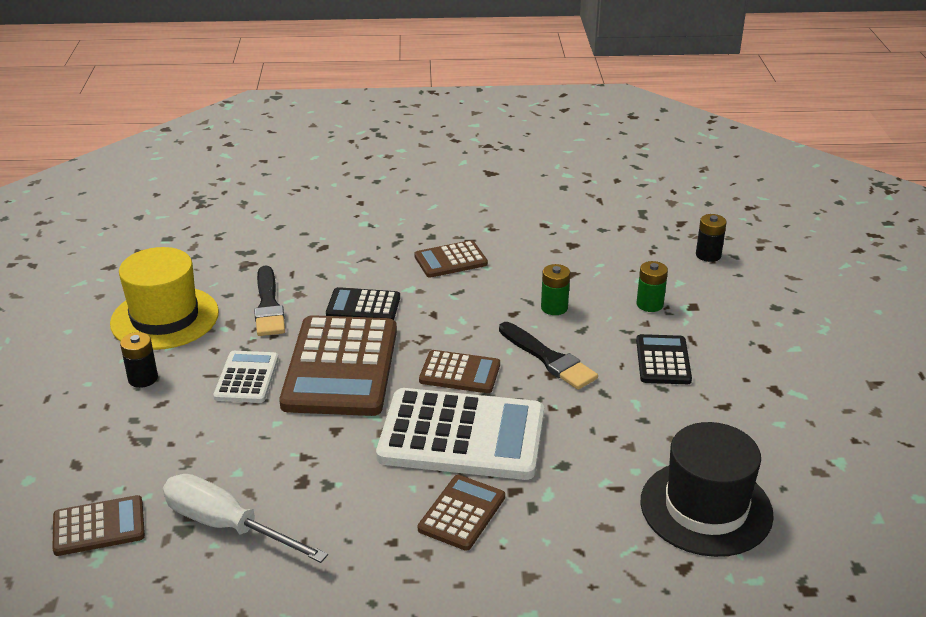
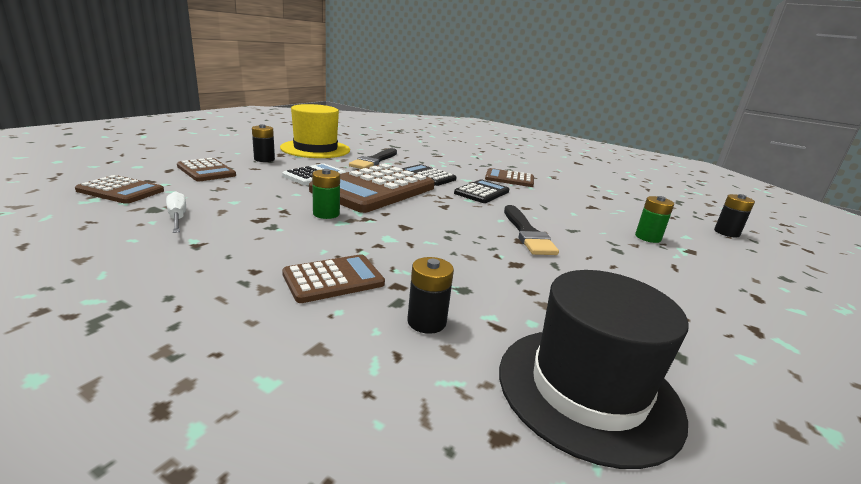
camera: 30 degrees right, 10 degrees down
white screwdriver [163,474,328,563] -> white screwdriver [166,191,186,233], size x0.56
white calculator [376,388,544,480] -> none
brown calculator [419,350,500,393] -> brown calculator moved to [177,158,236,181]
green battery [541,264,570,315] -> green battery moved to [312,169,340,219]
black calculator [636,334,692,384] -> black calculator moved to [454,179,509,203]
none -> black battery [407,257,454,334]

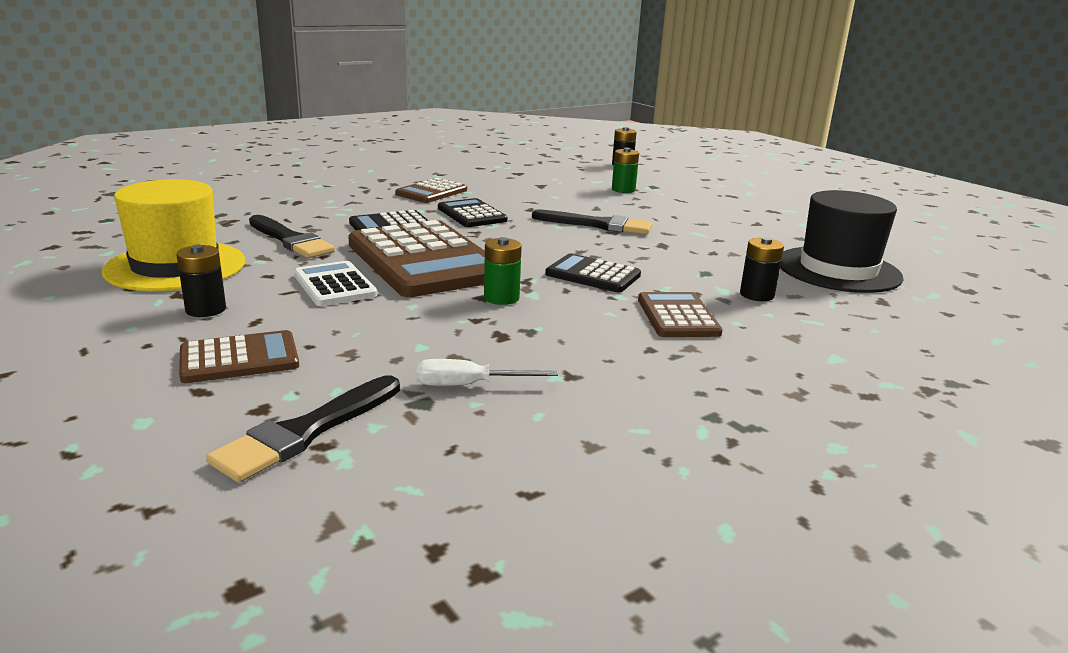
camera: 65 degrees left, 0 degrees up
brown calculator [75,175,164,204] -> black brush [206,375,400,482]
none -> black calculator [545,253,641,293]

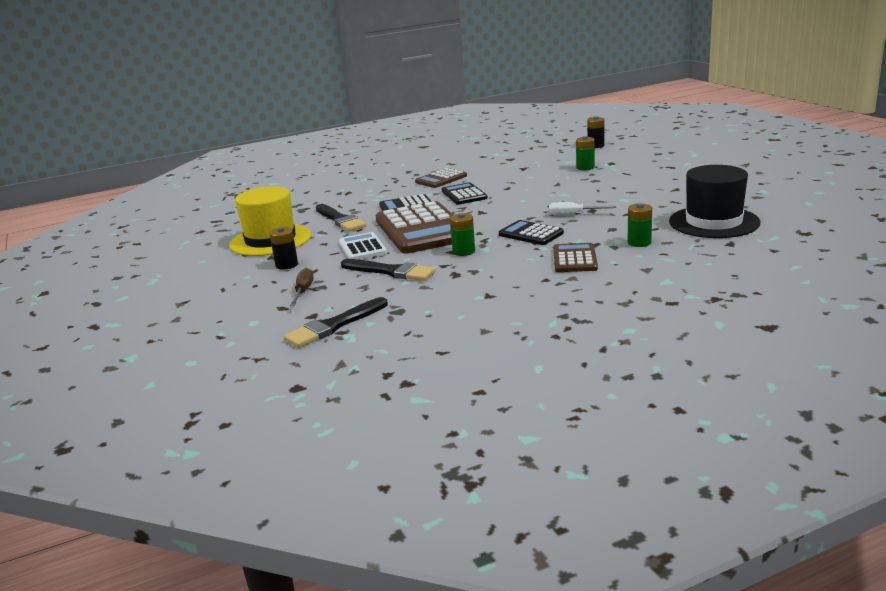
camera: 15 degrees right, 0 degrees up
brown calculator [179,330,299,383] -> brown screwdriver [290,268,314,306]
white screwdriver [417,359,558,386] -> white screwdriver moved to [549,202,616,215]
black brush [532,209,652,234] -> black brush moved to [341,259,436,281]
black battery [740,237,784,301] -> green battery [628,203,652,247]

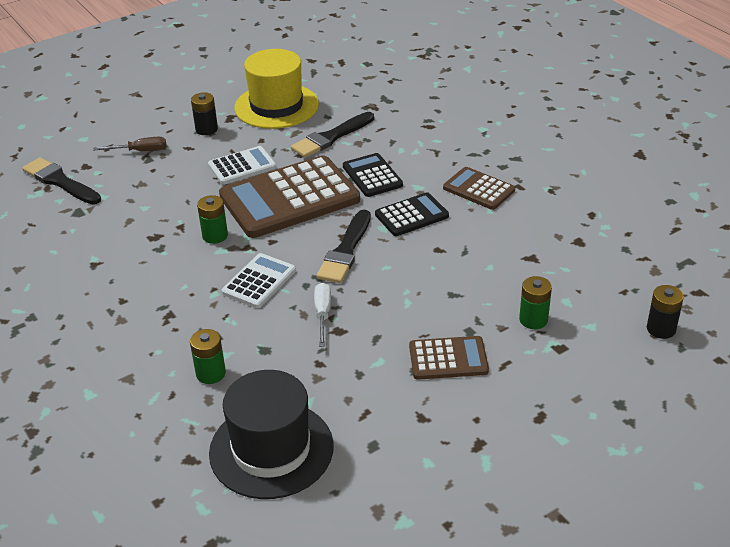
camera: 80 degrees right, 15 degrees up
black brush [341,259,436,281] -> black brush moved to [317,210,371,283]
black calculator [499,220,564,245] -> white calculator [222,253,296,308]
brown calculator [553,243,598,272] -> brown calculator moved to [409,336,489,380]

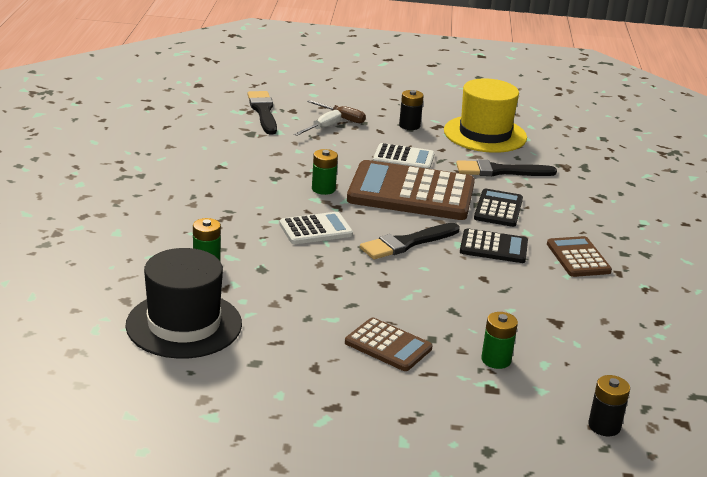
camera: 35 degrees right, 10 degrees down
white screwdriver [314,282,331,347] -> white screwdriver moved to [294,110,341,136]

